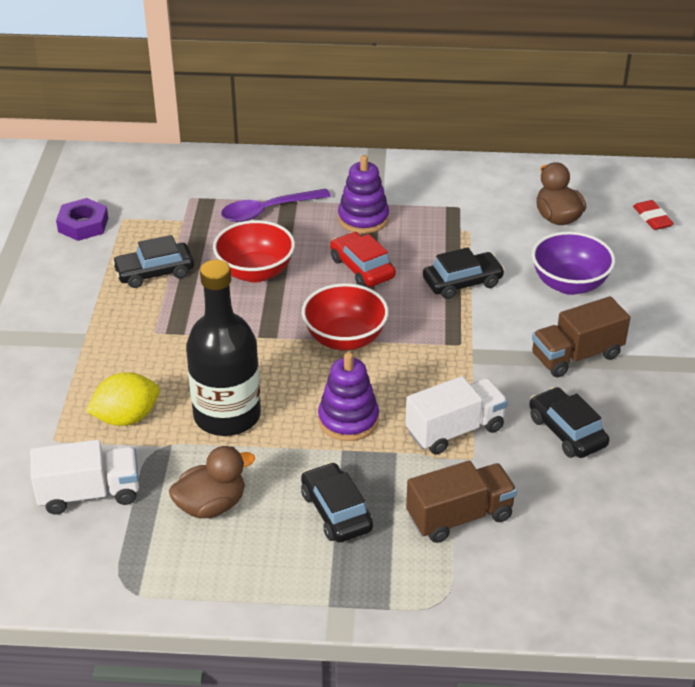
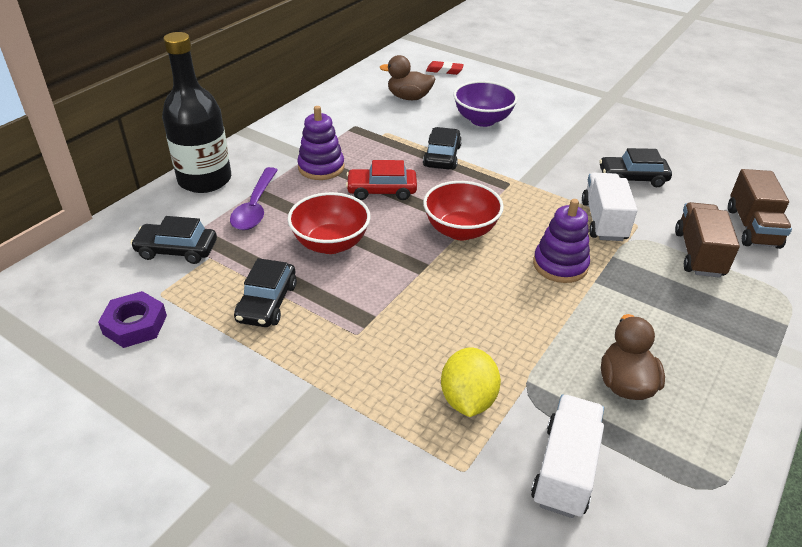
camera: 60 degrees left, 0 degrees up
black bottle [186,260,261,436] -> black bottle moved to [162,32,231,193]
black car [301,462,373,543] -> black car moved to [131,216,217,264]
brown truck [532,296,630,378] -> brown truck moved to [728,169,792,249]

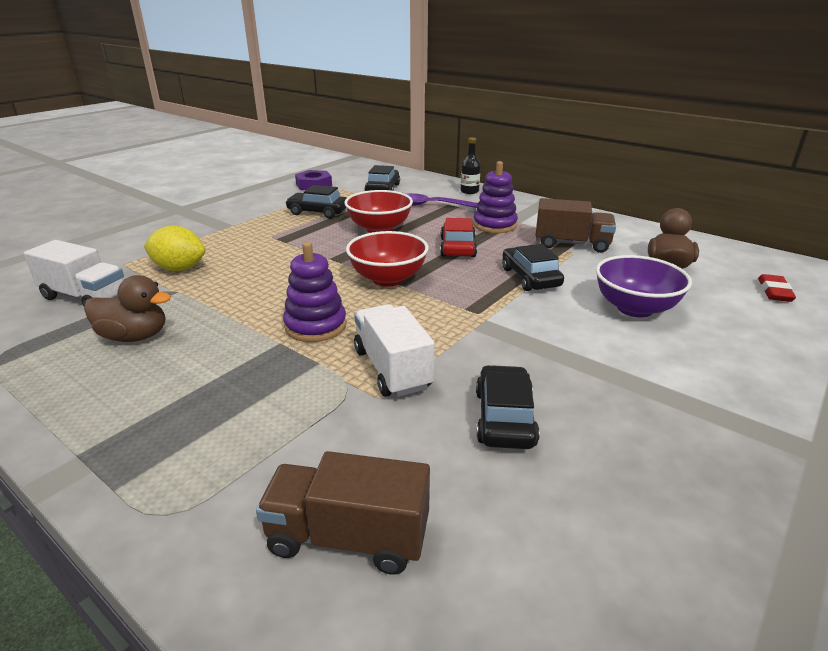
camera: 95 degrees right, 10 degrees down
black bottle [162,32,231,193] -> black bottle [460,137,481,194], size x0.45
black car [423,127,462,170] -> black car turned 120 degrees counterclockwise [502,244,564,291]
white truck [582,173,637,241] -> white truck turned 120 degrees counterclockwise [354,304,435,397]
brown truck [675,202,740,278] -> brown truck moved to [535,198,616,253]

